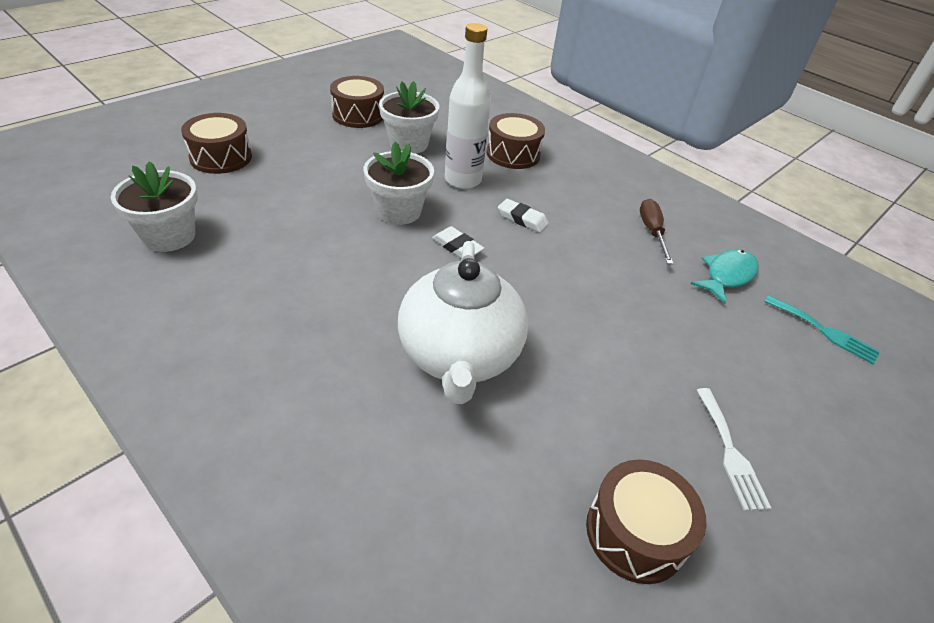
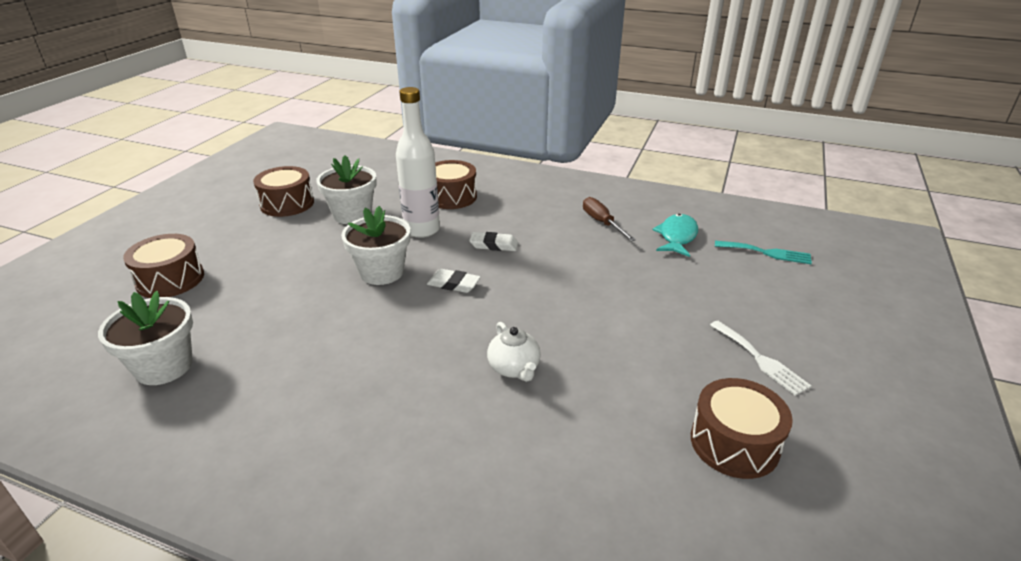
camera: 20 degrees left, 10 degrees down
white teapot [398,241,528,404] -> white teapot [487,322,541,382], size x0.45

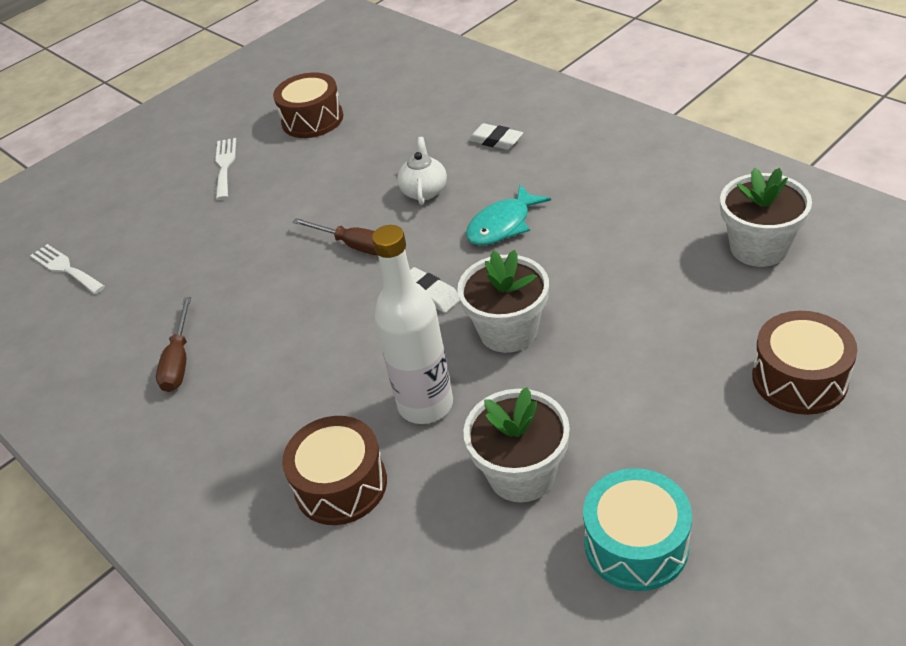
camera: 150 degrees left, 10 degrees up
brown drum [253,166,314,217] -> turquoise drum [583,468,692,591]
white eraser [469,232,518,251] -> white eraser moved to [468,123,523,150]
turquoise fish [652,214,698,257] -> turquoise fish moved to [466,185,551,245]
turquoise fork [715,241,812,264] -> white fork [30,244,105,294]
none -> brown screwdriver [292,218,377,255]

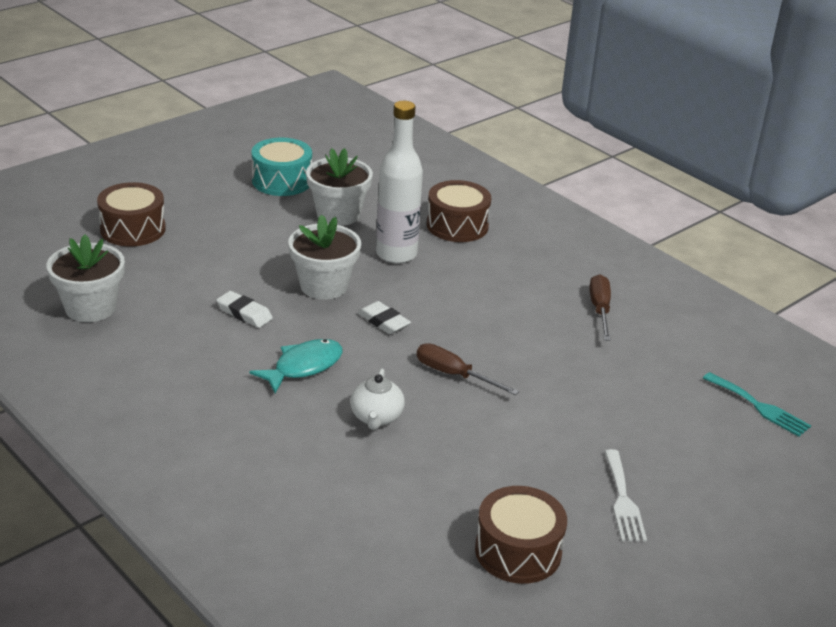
camera: 175 degrees right, 10 degrees down
white fork [30,244,105,294] -> turquoise fork [703,372,811,437]
white eraser [468,123,523,150] -> white eraser moved to [216,291,273,328]

